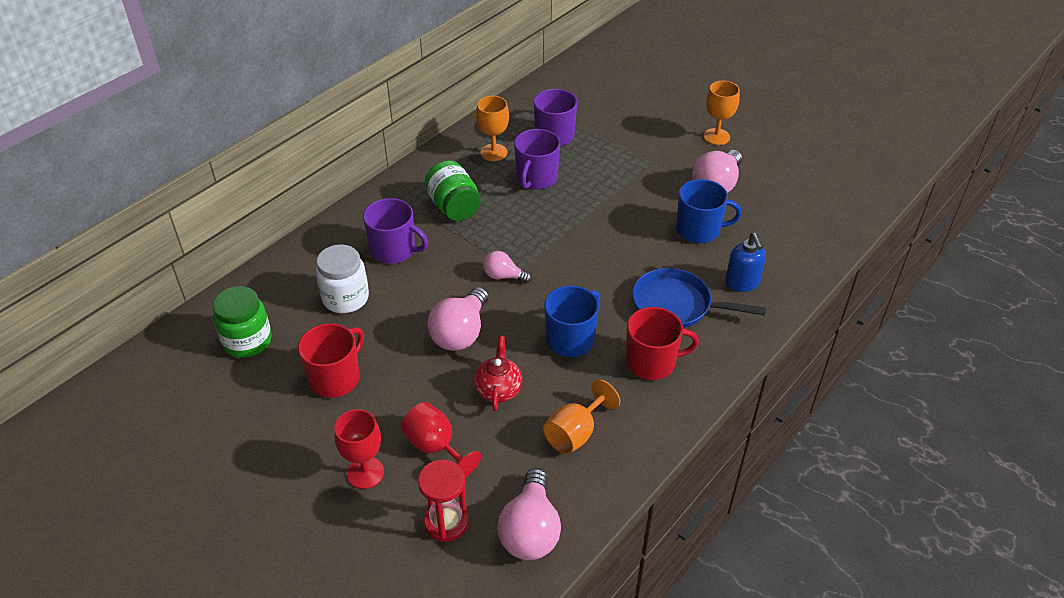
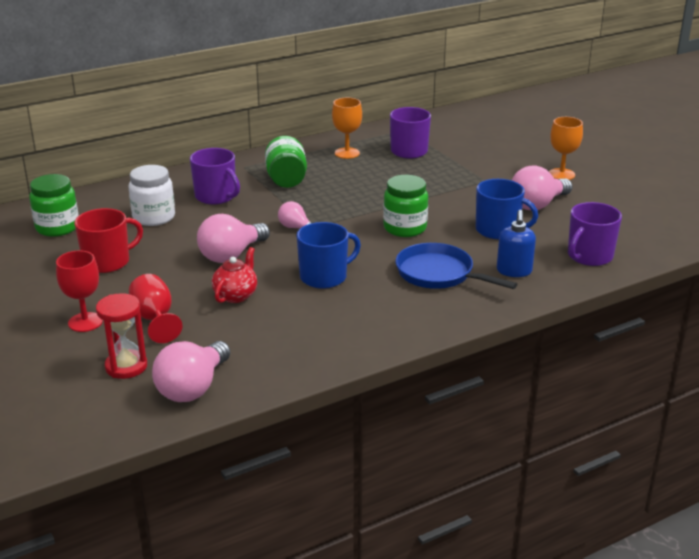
camera: 20 degrees right, 15 degrees down
purple mug [514,129,560,190] -> purple mug moved to [568,202,622,266]
orange goblet [543,379,620,454] -> none
red mug [626,307,699,380] -> none
none -> green jar [383,175,428,237]

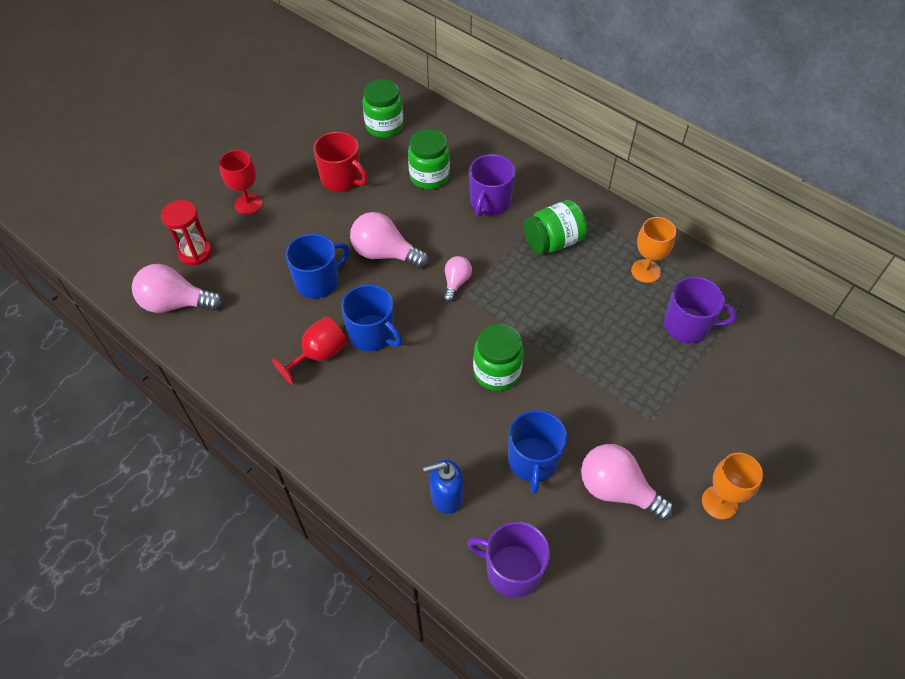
camera: 70 degrees right, 25 degrees up
white jar [129,165,175,226] -> green jar [408,129,450,189]
red goblet [129,274,183,343] -> red goblet moved to [272,317,347,385]
red teapot [212,247,257,303] -> blue mug [285,234,350,298]
blue pan [396,243,517,289] -> none

